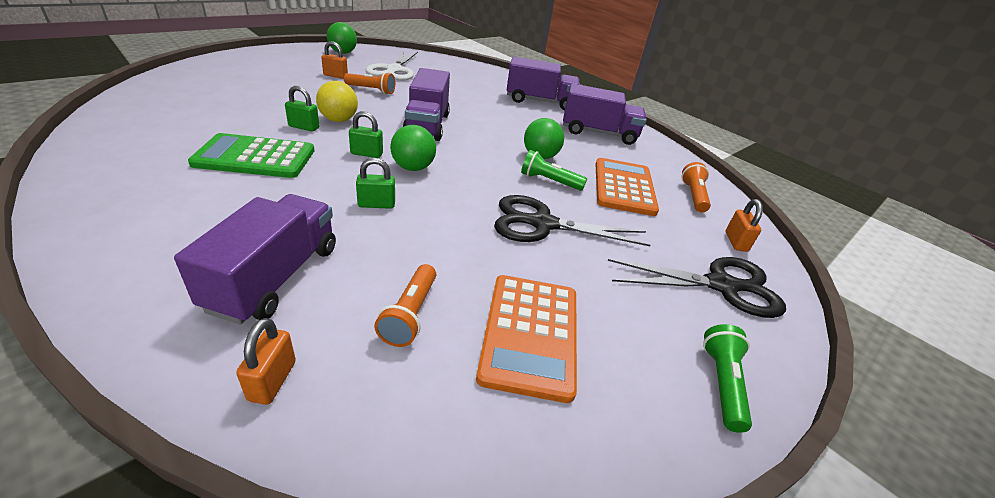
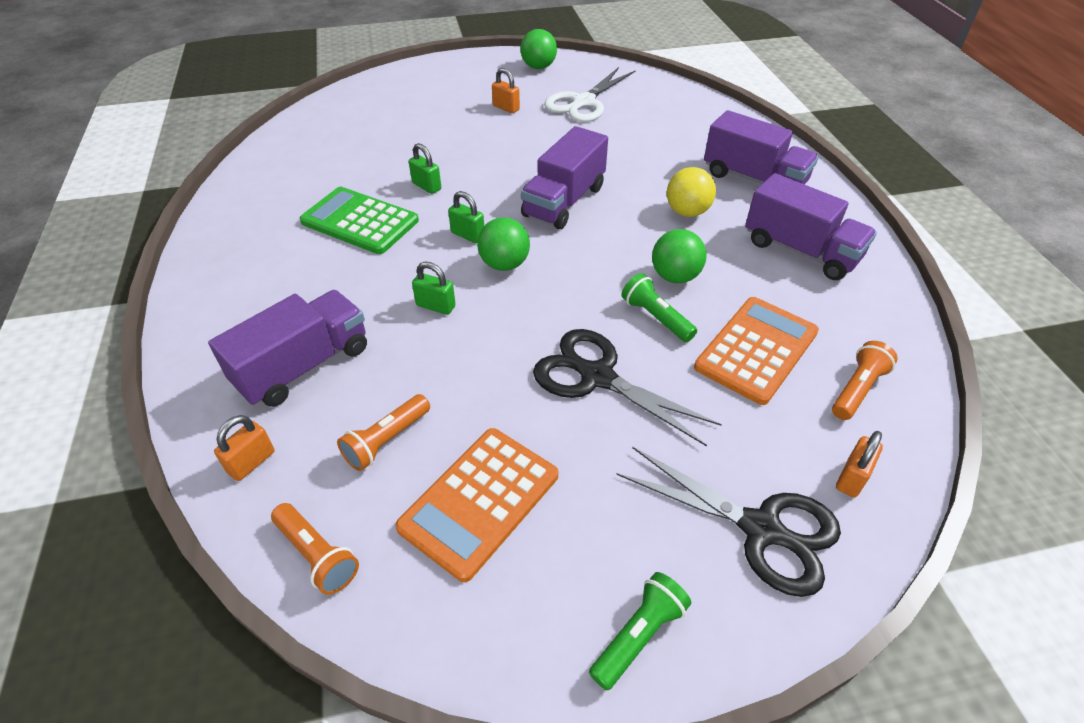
camera: 35 degrees right, 10 degrees up
yellow ball [316,81,358,122] -> yellow ball moved to [667,167,716,217]
orange flashlight [344,72,395,94] -> orange flashlight moved to [271,503,359,595]

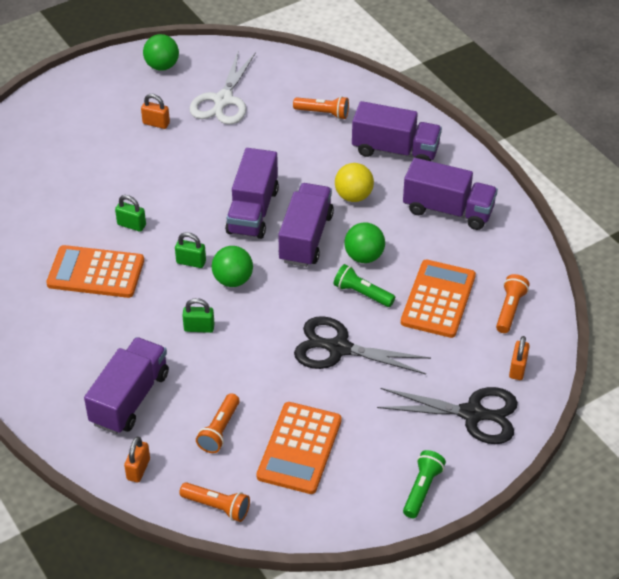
camera: 20 degrees left, 0 degrees up
green calculator [300,187,419,254] -> orange calculator [46,245,144,298]
none -> purple truck [278,183,334,267]
none -> orange flashlight [293,96,349,119]

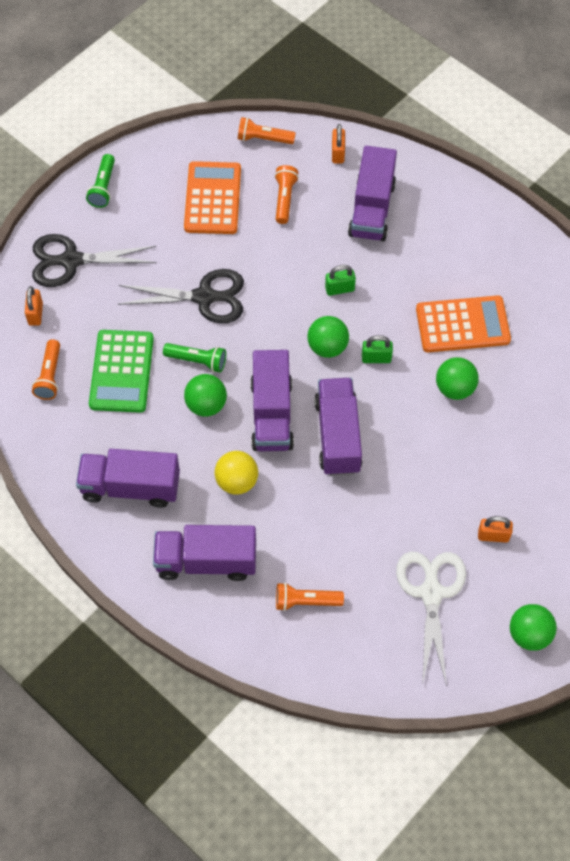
camera: 165 degrees right, 15 degrees up
green padlock [115,195,146,232] -> green ball [436,357,479,400]
orange calculator [401,260,476,338] -> green calculator [89,330,154,413]

